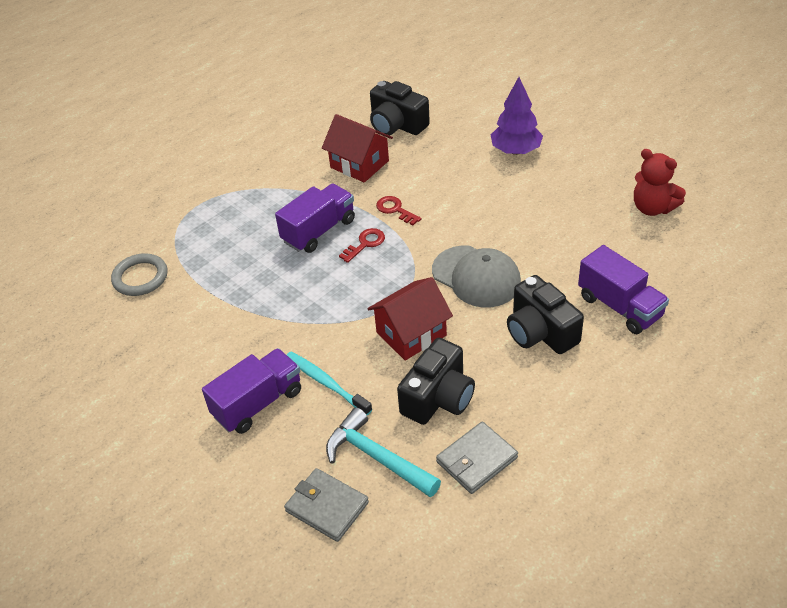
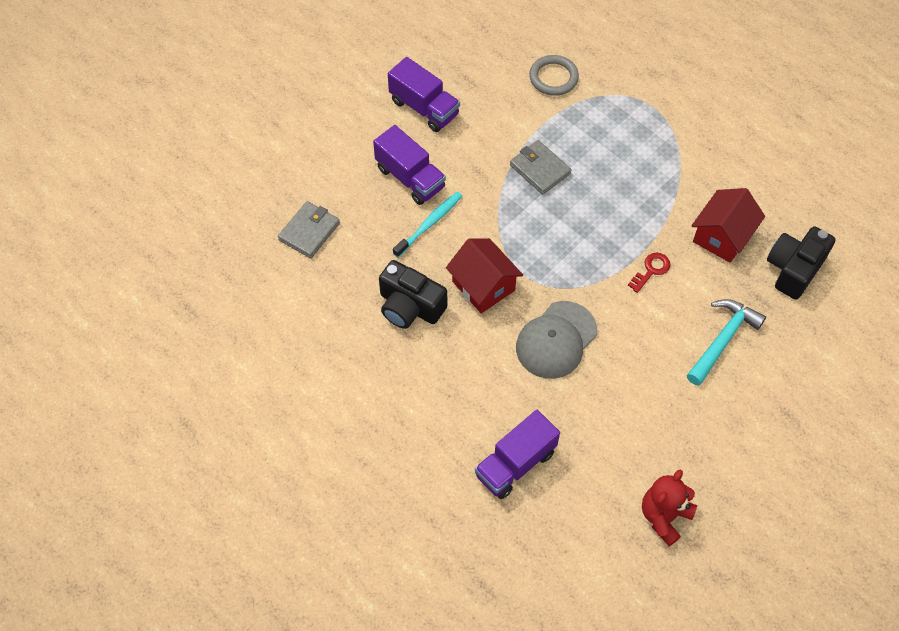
camera: 85 degrees right, 15 degrees up
purple truck [275,183,355,253] -> purple truck moved to [388,57,460,132]
turquoise hammer [326,407,441,497] -> turquoise hammer moved to [687,299,766,386]
red key [339,228,385,263] -> none
grey wallet [436,422,518,494] -> grey wallet moved to [510,140,572,195]
purple tree [491,77,543,155] -> none
black camera [507,275,584,354] -> none

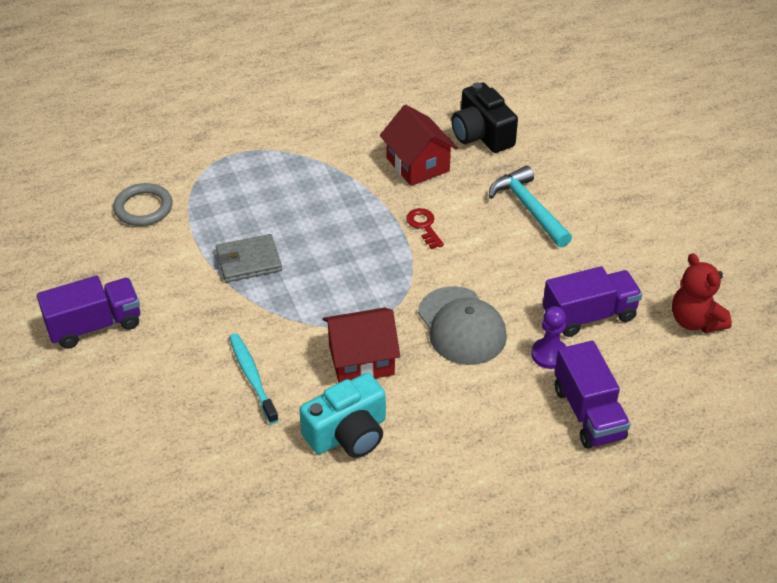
camera: 65 degrees left, 15 degrees down
grey wallet [278,201,340,258] -> none
purple truck [373,125,446,205] -> purple truck moved to [543,266,642,337]
black camera [379,260,447,329] -> turquoise camera [300,373,386,458]
none -> purple pawn [531,306,567,369]

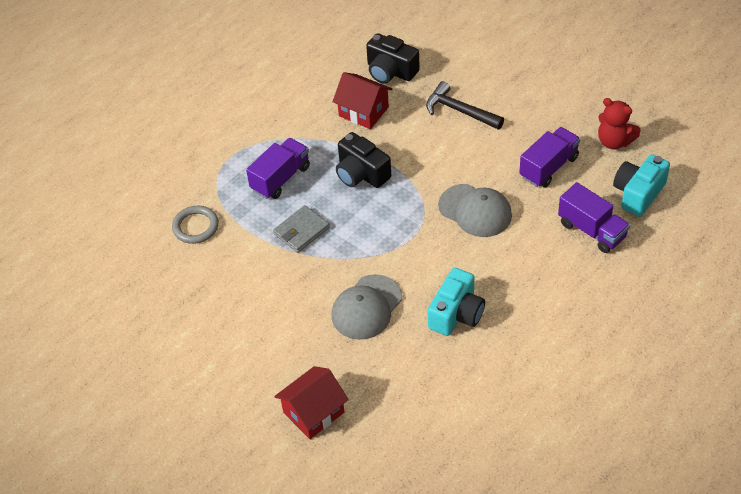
camera: 25 degrees left, 5 degrees up
purple truck [37,276,140,349] -> purple truck moved to [246,138,310,199]
turquoise toothbrush [229,333,279,424] -> grey cap [332,274,402,340]
red house [323,307,400,383] -> red house moved to [274,366,349,439]
red key [406,208,444,249] -> none
turquoise hammer [489,166,572,248] -> black hammer [426,81,504,130]
purple pawn [531,306,567,369] -> none
none -> black camera [336,132,391,188]
none -> turquoise camera [613,154,670,217]

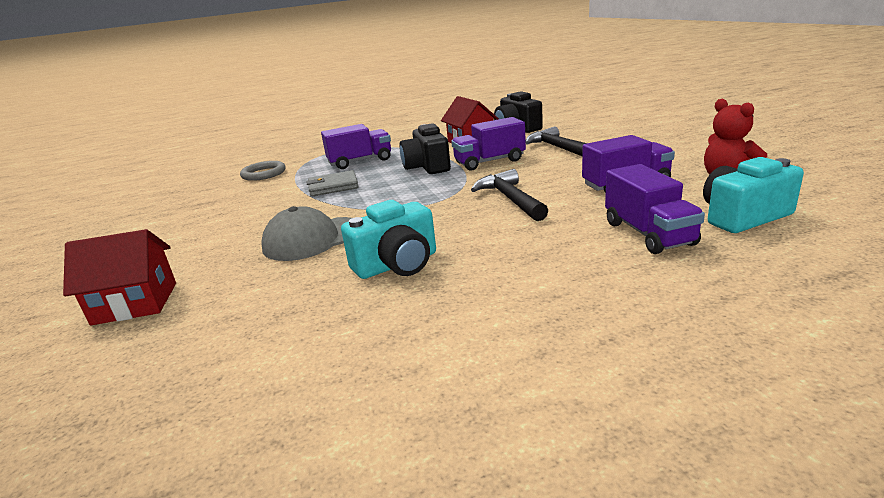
camera: 30 degrees right, 25 degrees down
grey cap [438,184,512,237] -> black hammer [471,169,548,221]
none -> purple truck [451,117,526,171]

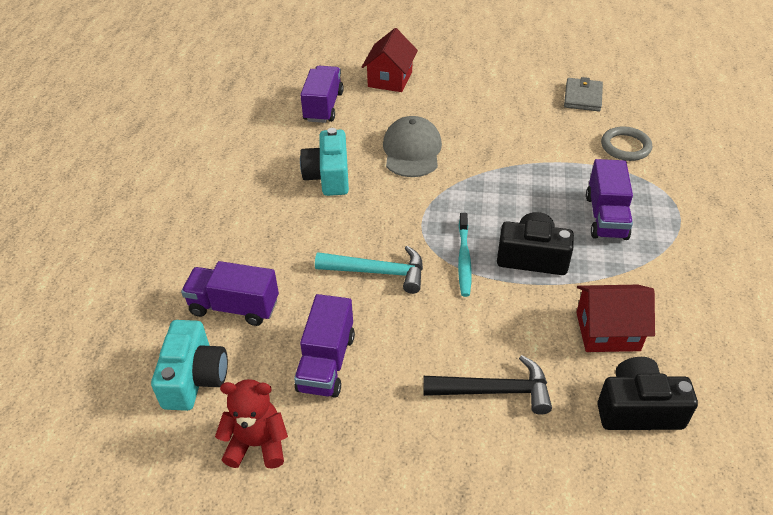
camera: 115 degrees right, 20 degrees up
grey wallet [307,170,359,197] -> grey wallet moved to [564,77,603,111]
purple truck [451,117,526,171] -> purple truck moved to [300,66,344,123]
black hammer [471,169,548,221] -> turquoise hammer [315,246,423,294]
none -> turquoise toothbrush [458,213,472,297]

